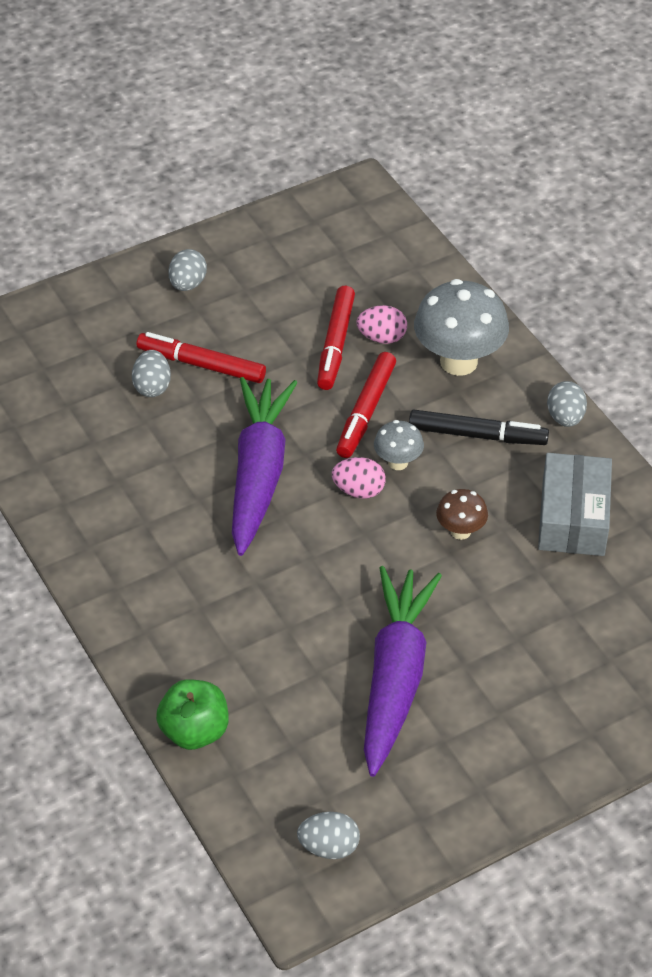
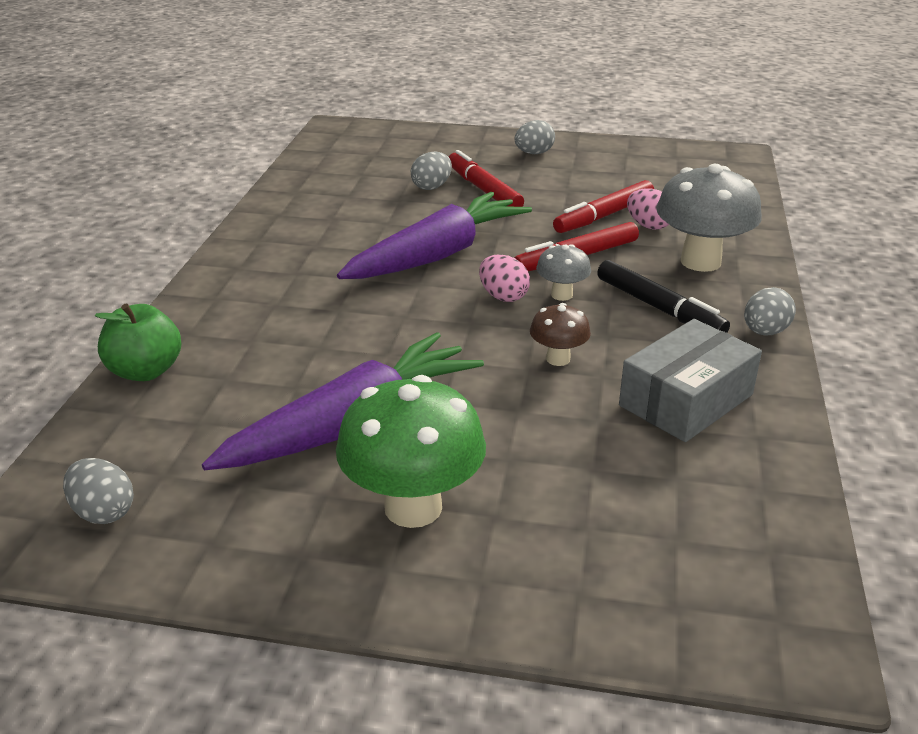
camera: 40 degrees right, 15 degrees down
none -> green mushroom [336,375,486,528]

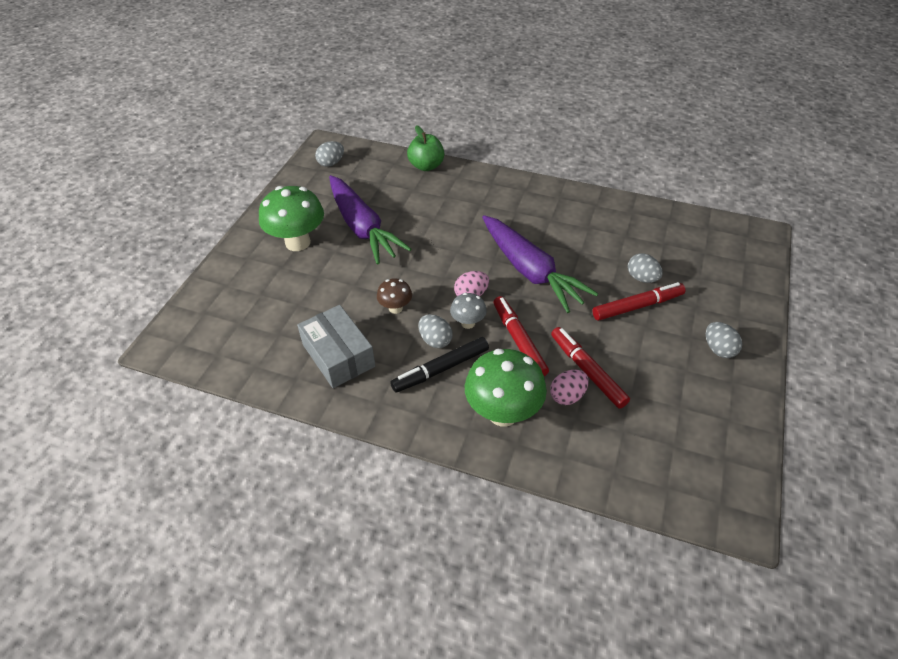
camera: 100 degrees right, 15 degrees up
grey mushroom [656,164,762,272] -> green mushroom [465,349,547,426]
grey egg [744,287,796,335] -> grey egg moved to [418,314,453,348]

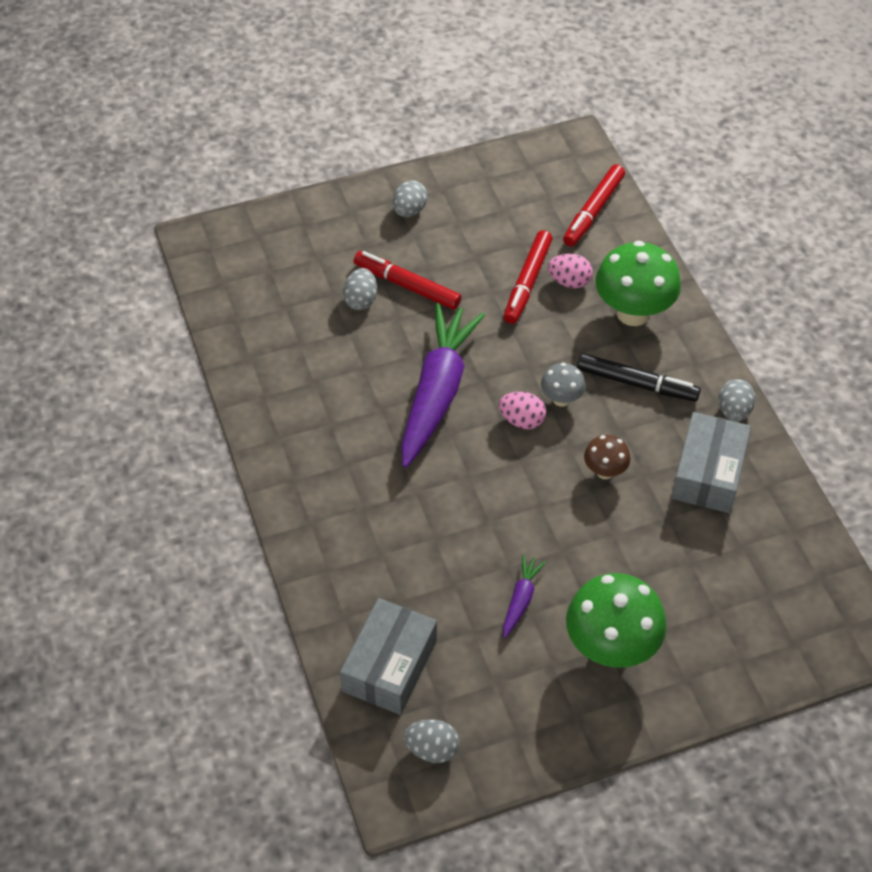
camera: 130 degrees left, 5 degrees up
purple carrot [329,175,411,265] -> purple carrot [503,555,546,638], size x0.43
green apple [407,125,444,171] -> none
grey egg [418,314,453,348] -> grey egg moved to [719,379,755,422]
red marker [494,296,549,376] -> red marker moved to [563,164,625,247]
none -> grey box [340,598,437,715]

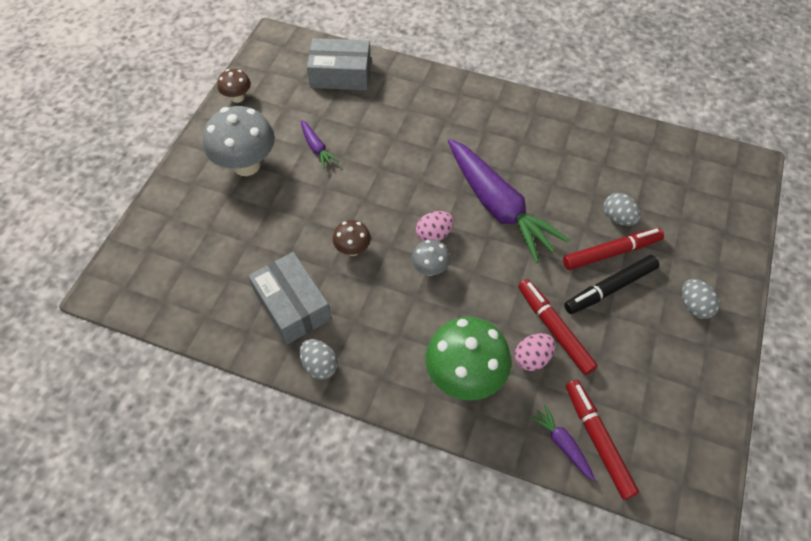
camera: 130 degrees right, 5 degrees up
grey box [340,598,437,715] -> grey box turned 60 degrees counterclockwise [307,38,371,90]
grey egg [404,719,459,763] -> none
green mushroom [566,573,667,668] -> grey mushroom [203,106,275,176]
black marker [577,353,701,402] -> black marker moved to [564,255,660,314]
none -> brown mushroom [217,69,251,103]
none -> purple carrot [529,404,595,481]

